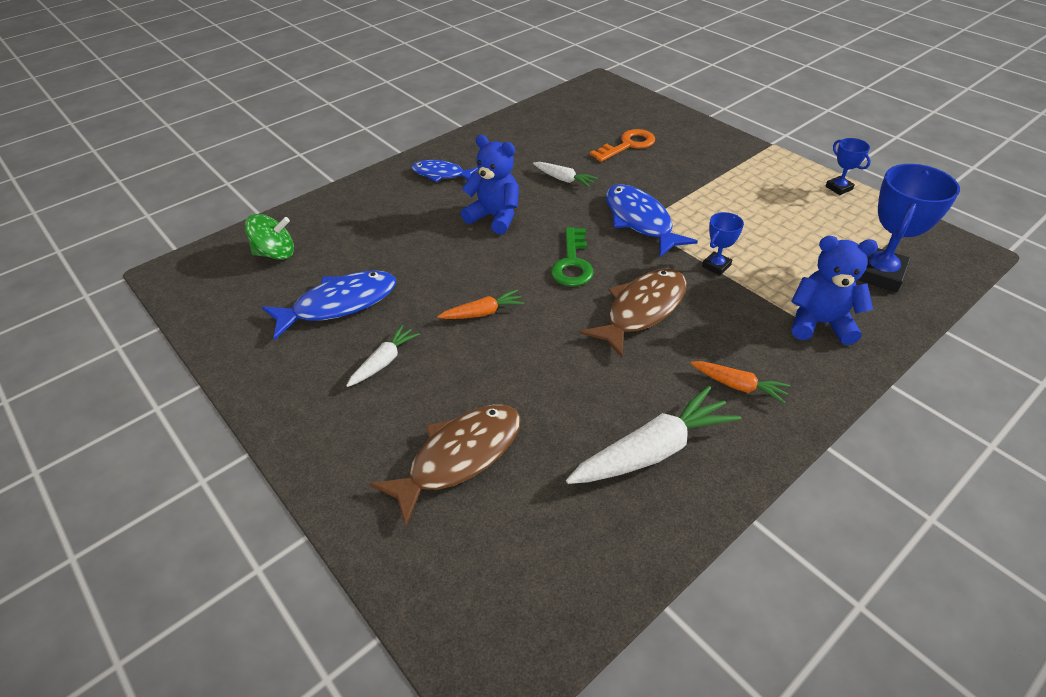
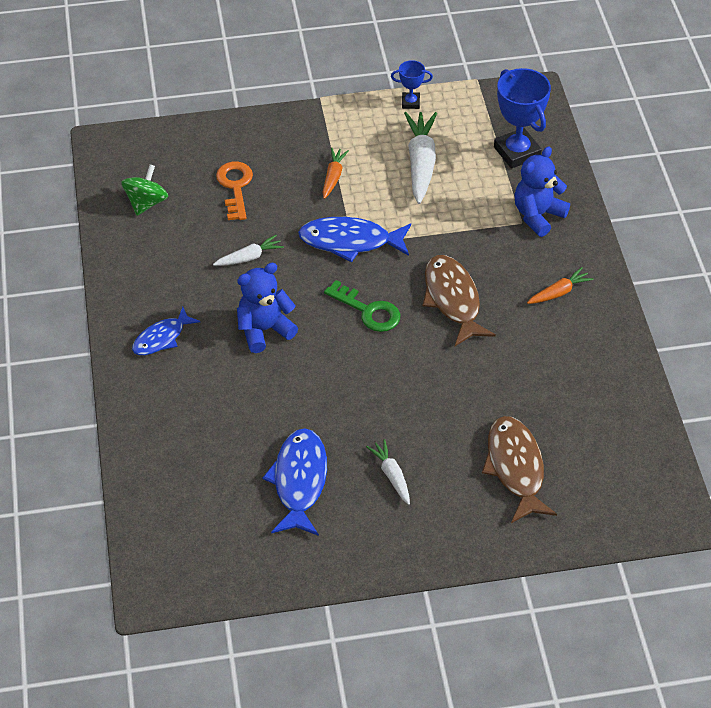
camera: 60 degrees left, 5 degrees up
green spinning top [245,214,294,260] -> green spinning top moved to [121,164,168,216]
orange carrot [437,290,525,319] -> orange carrot moved to [322,148,349,199]
white carrot [566,386,741,484] -> white carrot moved to [404,112,437,204]
blue trophy [702,212,744,275] -> none

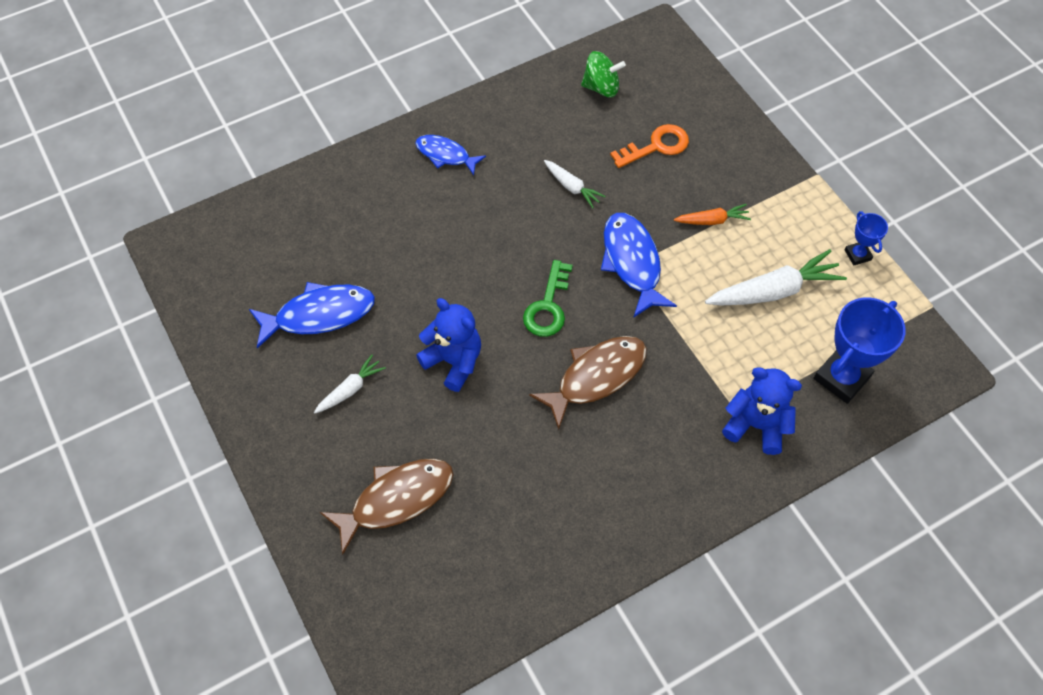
camera: 70 degrees right, 10 degrees up
blue teddy bear [237,263,298,353] -> blue teddy bear moved to [416,298,481,392]
orange carrot [527,267,593,304] -> none

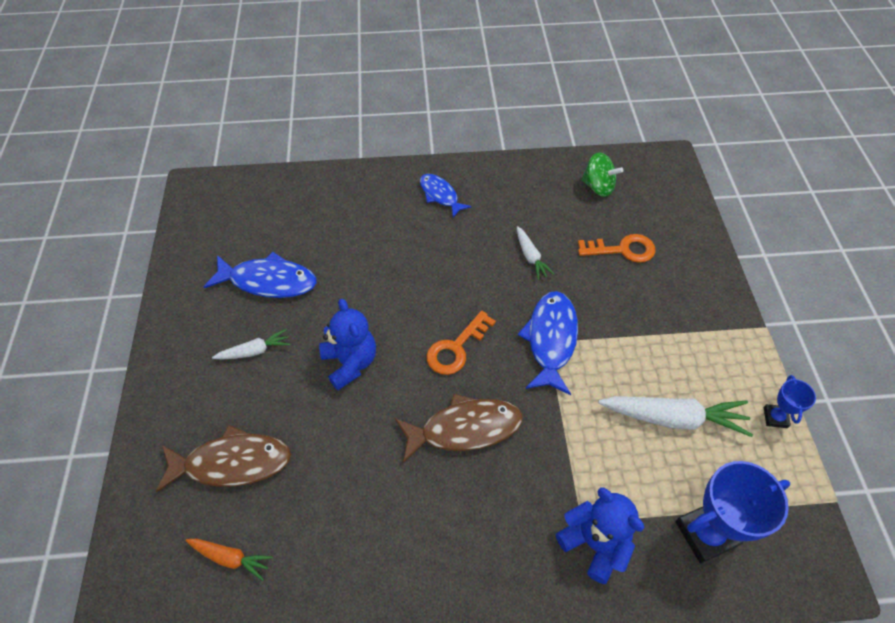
camera: 25 degrees right, 5 degrees down
green key [523,260,573,337] -> orange key [427,311,496,375]
orange carrot [674,204,751,225] -> orange carrot moved to [185,539,273,581]

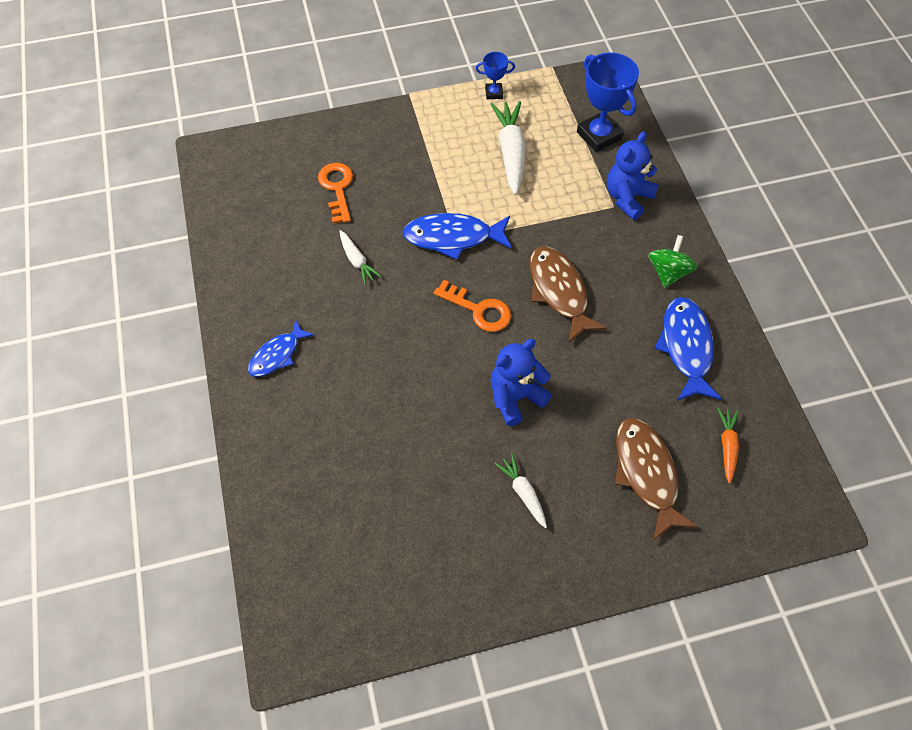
camera: 100 degrees left, 5 degrees up
blue fish [204,252,317,298] -> blue fish moved to [654,297,722,401]
white carrot [517,226,555,280] -> white carrot turned 90 degrees clockwise [339,230,381,285]
green spinning top [581,152,623,197] -> green spinning top moved to [648,235,698,288]

